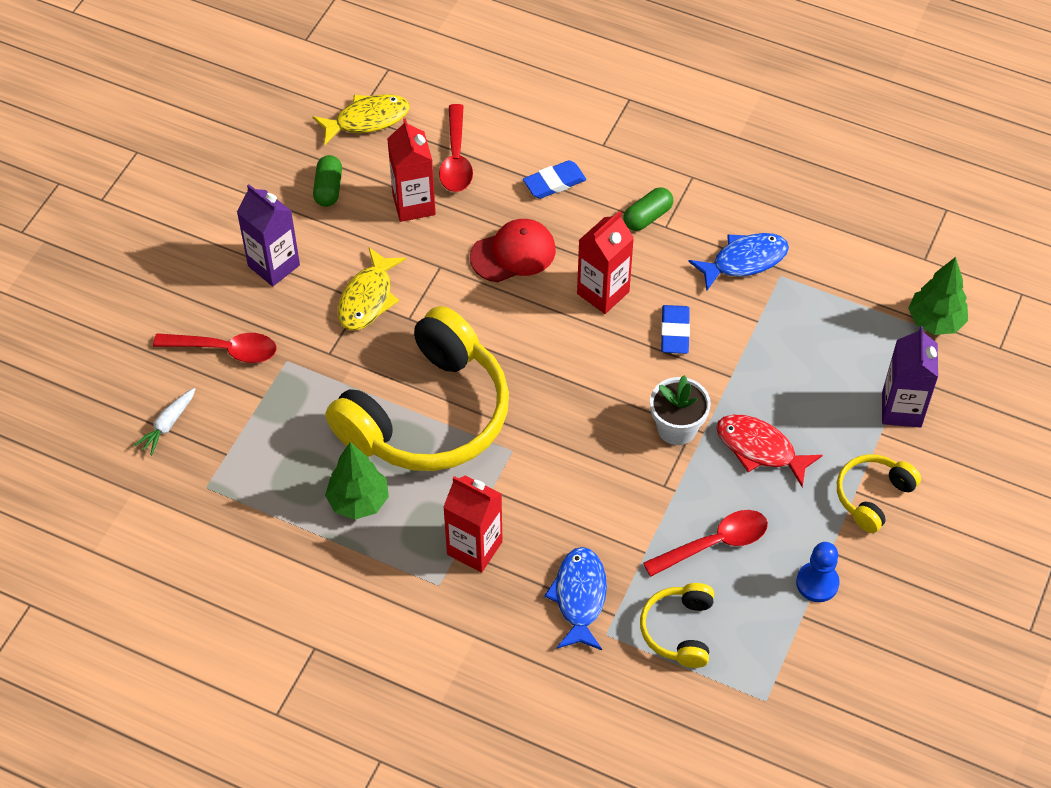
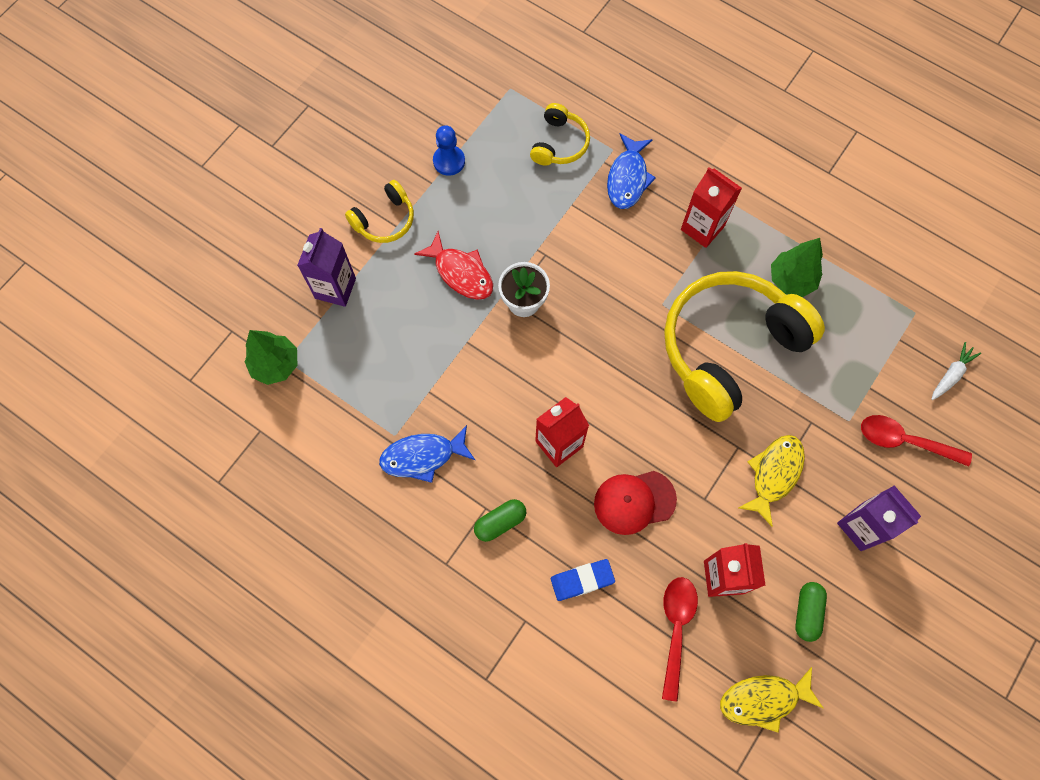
camera: 170 degrees left, 15 degrees up
red spoon [643,510,768,577] -> none
blue eraser [661,305,690,354] -> none

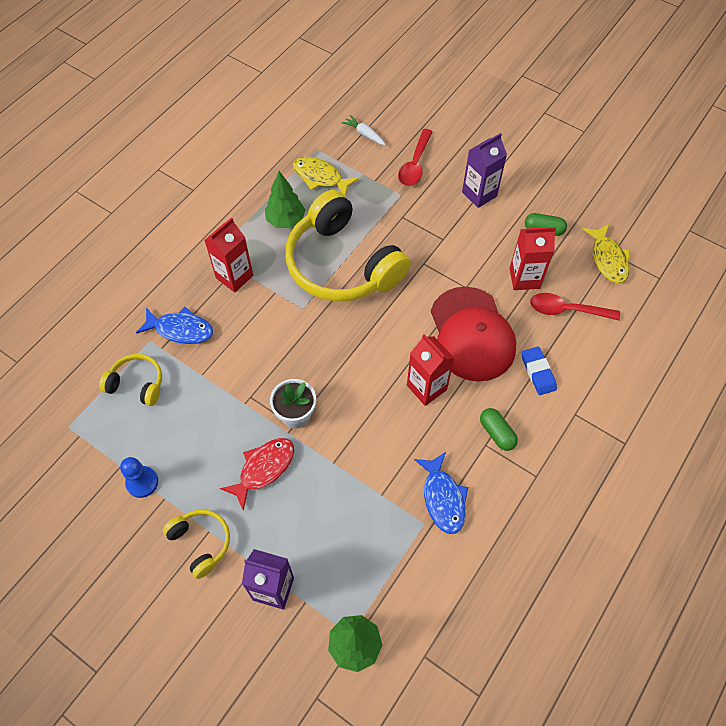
camera: 90 degrees left, 10 degrees down
red cap [594,471,677,535] -> red cap [431,287,516,382], size x1.63
yellow fish [738,435,805,527] -> yellow fish moved to [293,157,359,196]

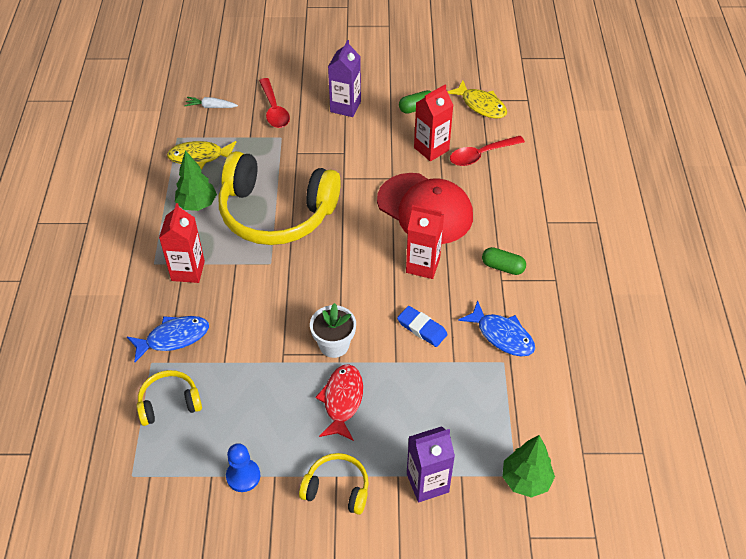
camera: 35 degrees left, 10 degrees down
blue eraser [522,347,557,395] -> blue eraser moved to [397,306,448,347]

